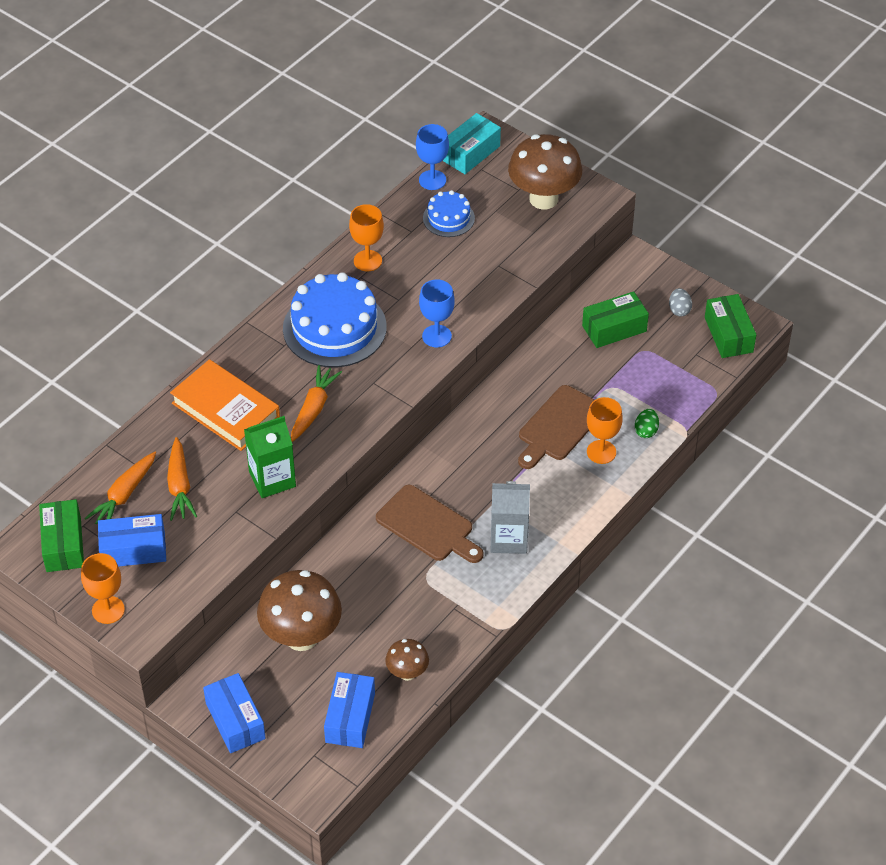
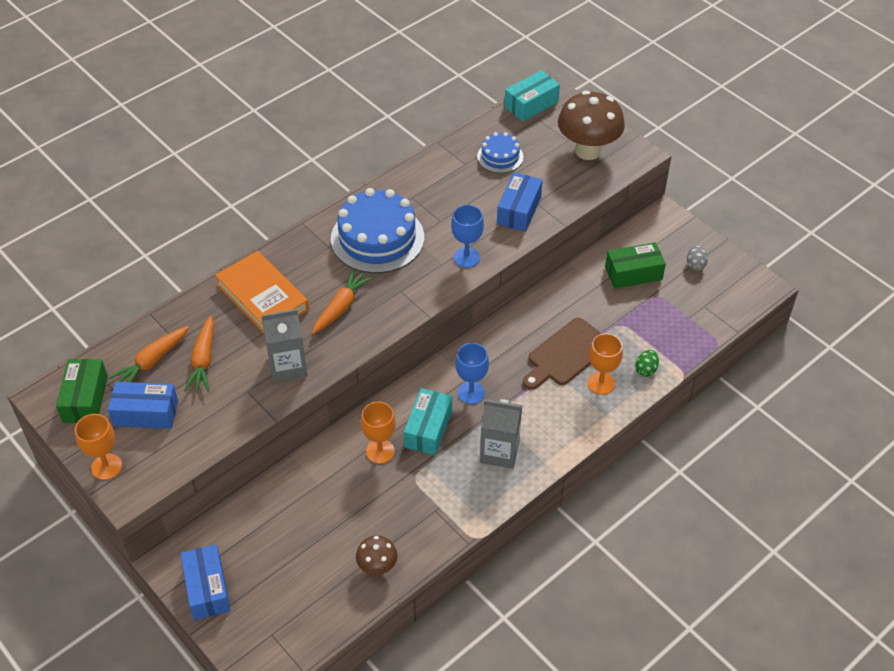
camera: 10 degrees right, 0 degrees up
green carton [244,416,296,498] -> grey carton [261,309,307,383]
brown mushroom [257,570,342,651] -> none
blue box [324,672,375,748] -> blue box moved to [497,172,543,232]
orange goblet [349,204,384,272] -> orange goblet moved to [361,401,396,464]
brown cutting board [376,485,484,563] -> turquoise box [403,388,452,455]
blue goblet [416,124,449,190] -> blue goblet moved to [455,343,489,404]
green box [705,294,756,358] -> none

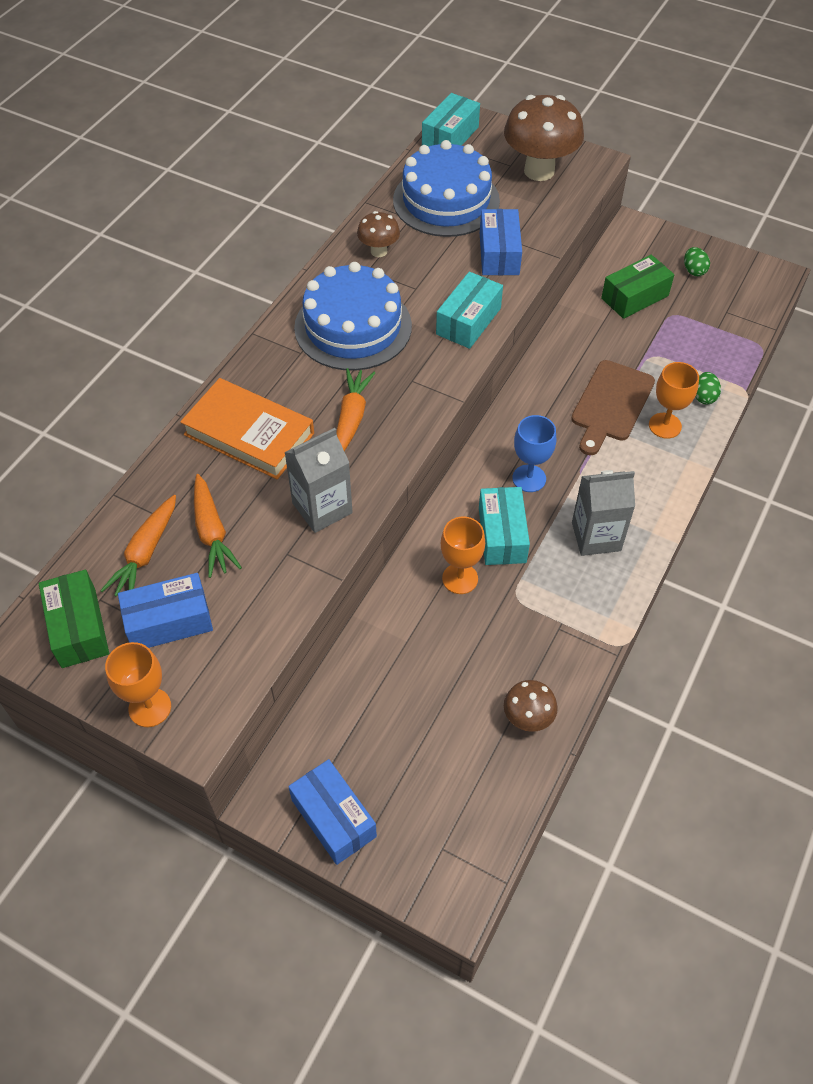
camera: 20 degrees left, 5 degrees up
blue goblet [451,205,484,268] -> turquoise box [436,272,503,349]
blue cake [477,132,523,173] -> blue cake [393,140,500,237], size x1.91
grey egg [687,245,708,271] -> green egg [684,247,710,276]
none -> brown mushroom [357,211,400,257]

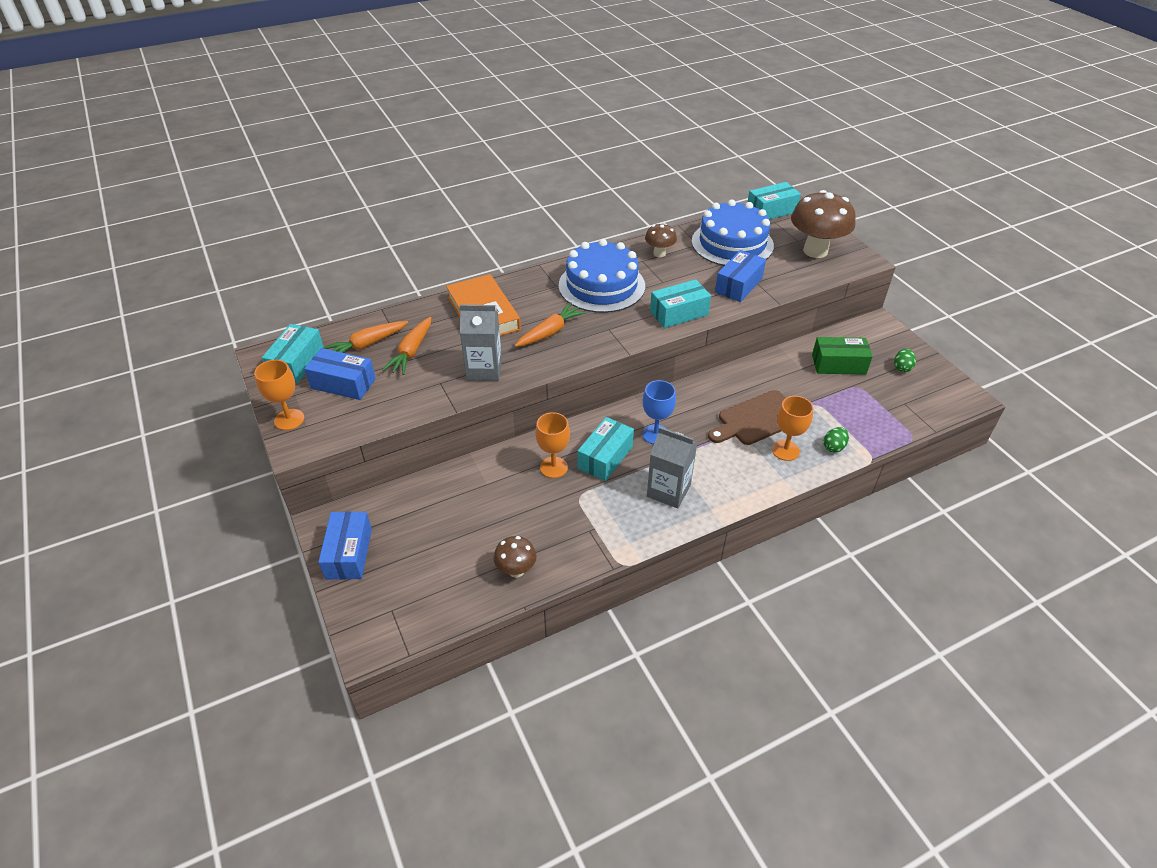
camera: 35 degrees right, 10 degrees down
green box [39,570,109,668] -> turquoise box [262,324,324,383]

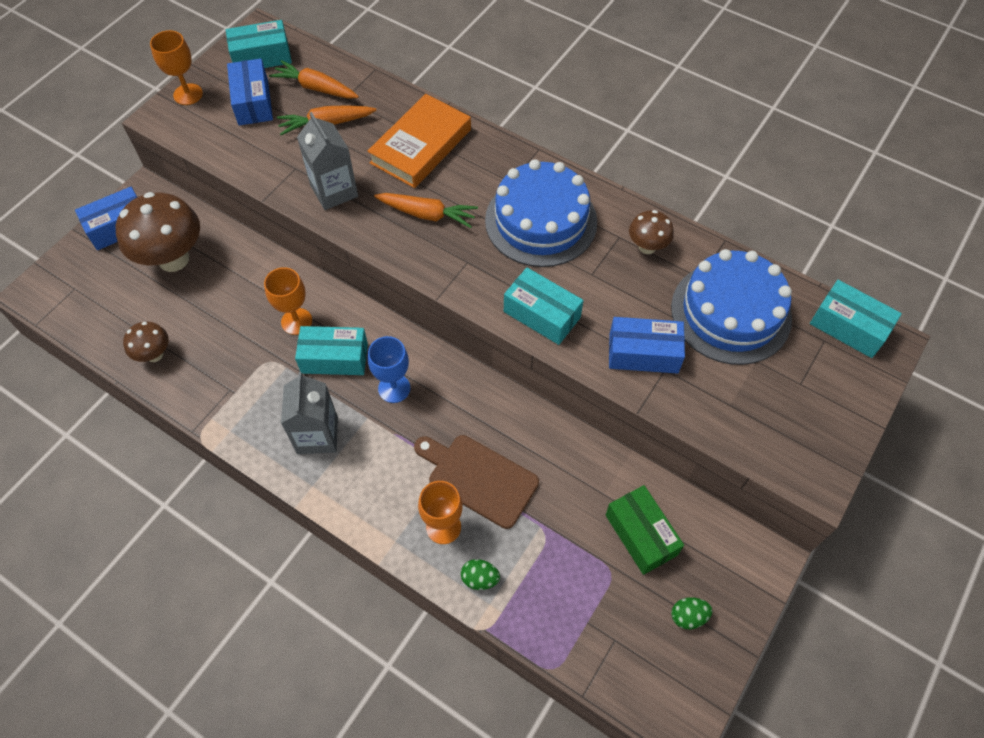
camera: 60 degrees right, 15 degrees up
brown mushroom [791,190,856,258] -> brown mushroom moved to [116,192,200,272]

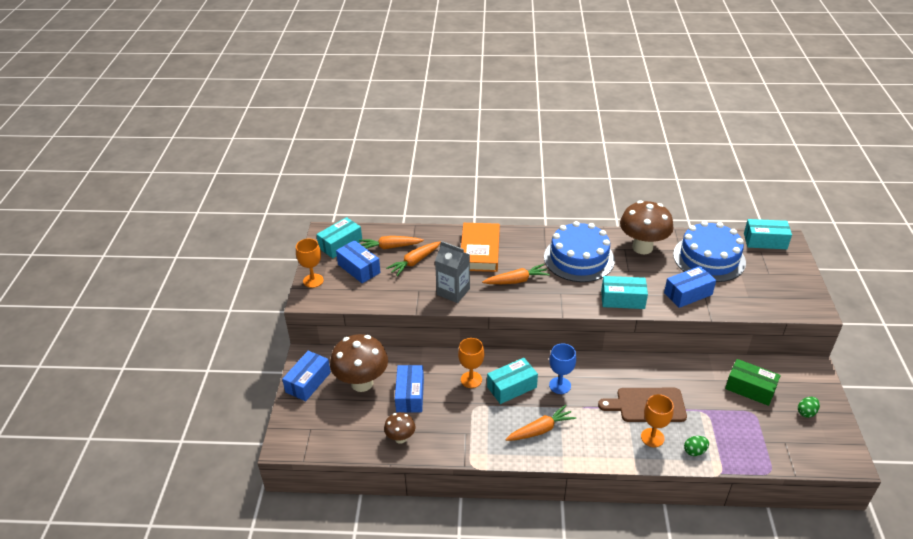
camera: 30 degrees left, 20 degrees down
grey carton [281,372,338,454] -> orange carrot [505,405,576,441]
brown mushroom [629,210,674,254] -> brown mushroom [620,200,674,254], size x1.95
none -> blue box [395,365,424,413]

